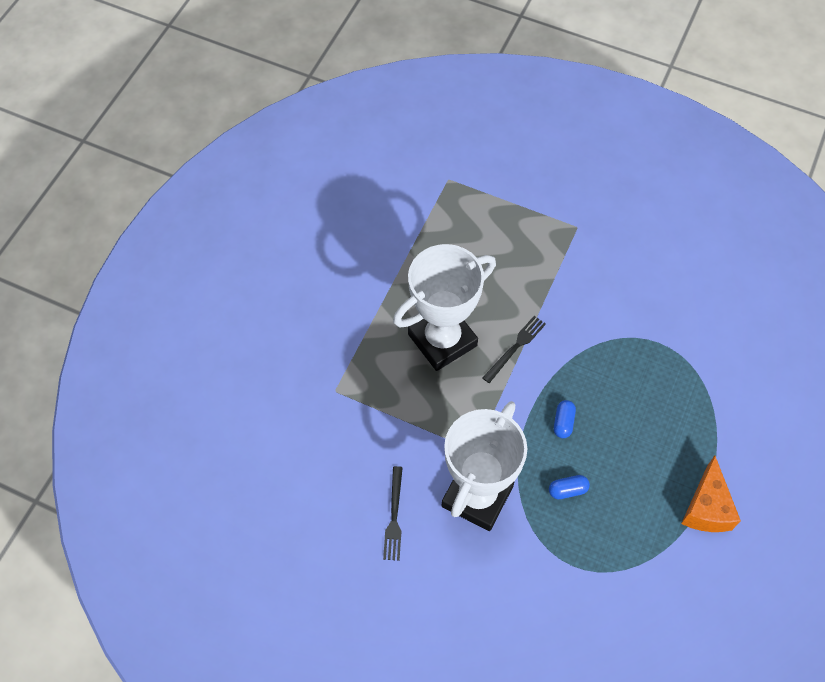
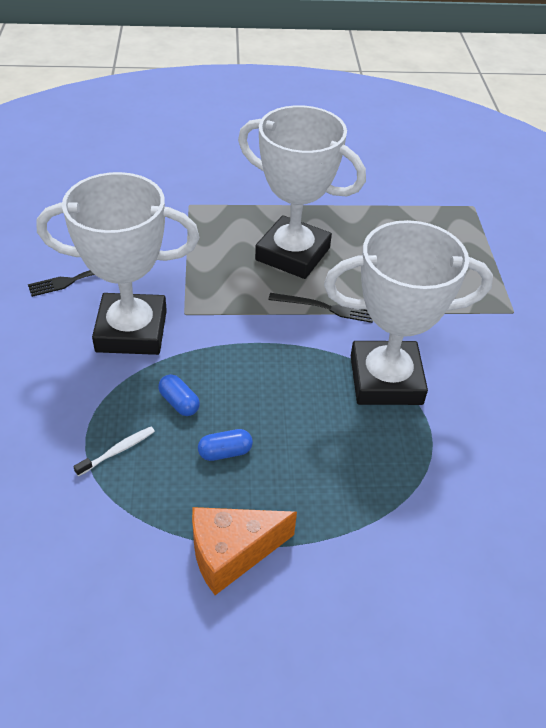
camera: 60 degrees right, 15 degrees down
blue capsule [554,400,576,438] -> blue capsule moved to [198,429,253,461]
none -> white toothbrush [73,427,155,476]
none -> white trophy [324,220,493,405]

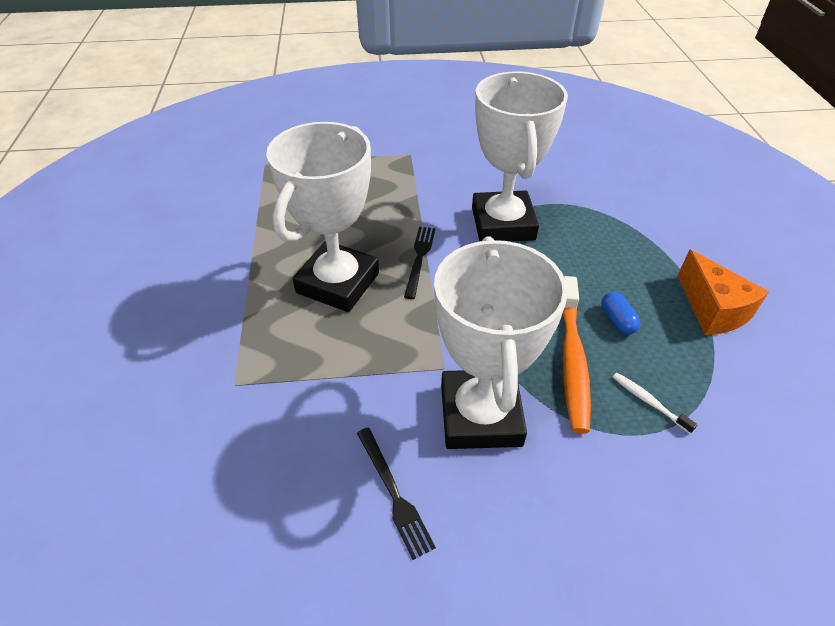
camera: 90 degrees left, 0 degrees up
blue capsule [158,374,200,416] -> orange toothbrush [563,276,591,434]

